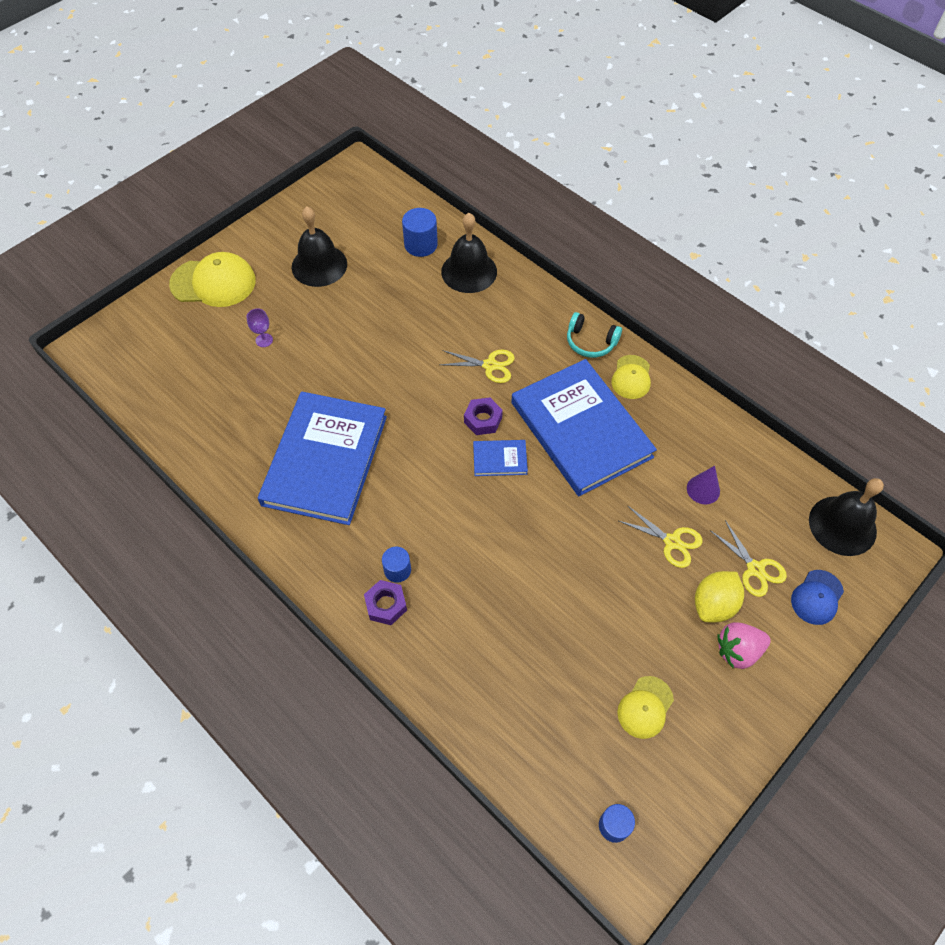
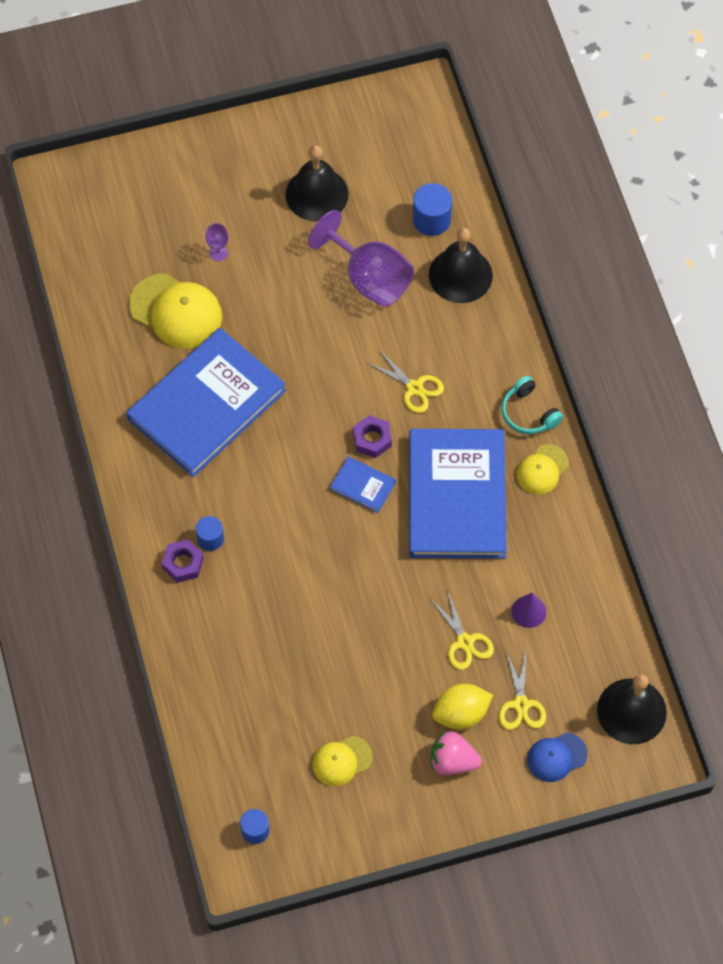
camera: 30 degrees right, 5 degrees up
yellow cap [169,252,256,307] -> yellow cap moved to [129,273,222,349]
none -> purple goblet [308,210,414,307]

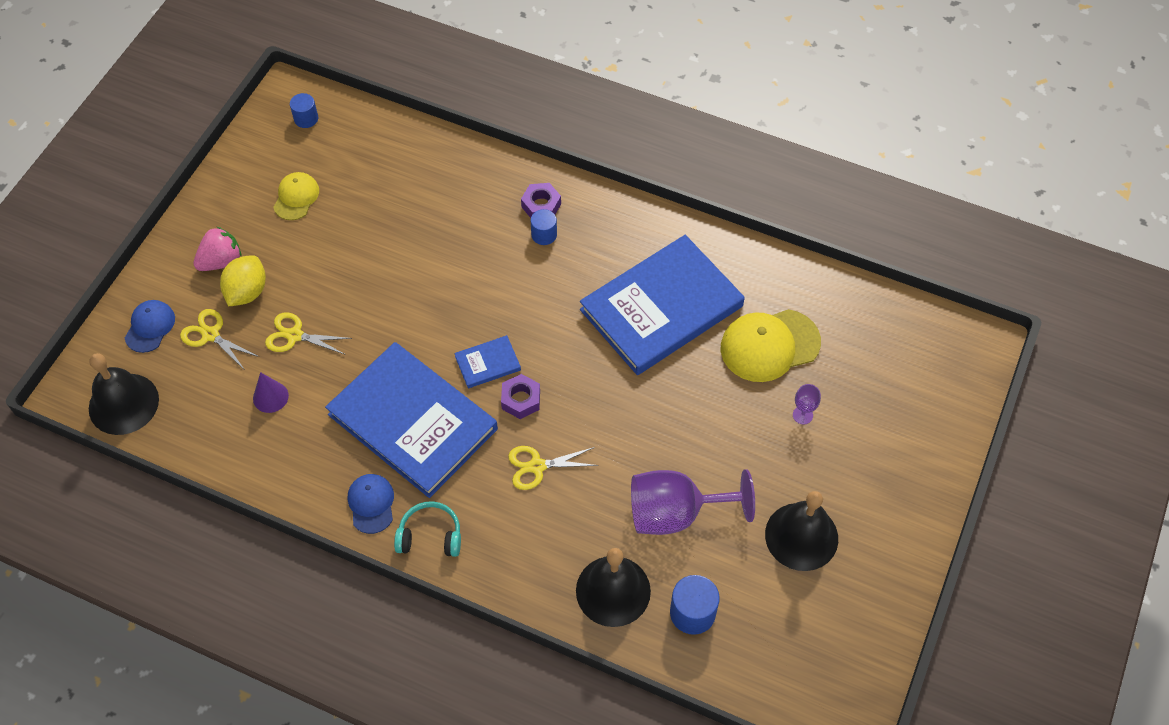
camera: 130 degrees right, 5 degrees down
blue book [126,328,286,477] -> blue book turned 60 degrees clockwise [580,235,745,375]
yellow cap [516,444,569,495] -> blue cap [348,474,394,534]

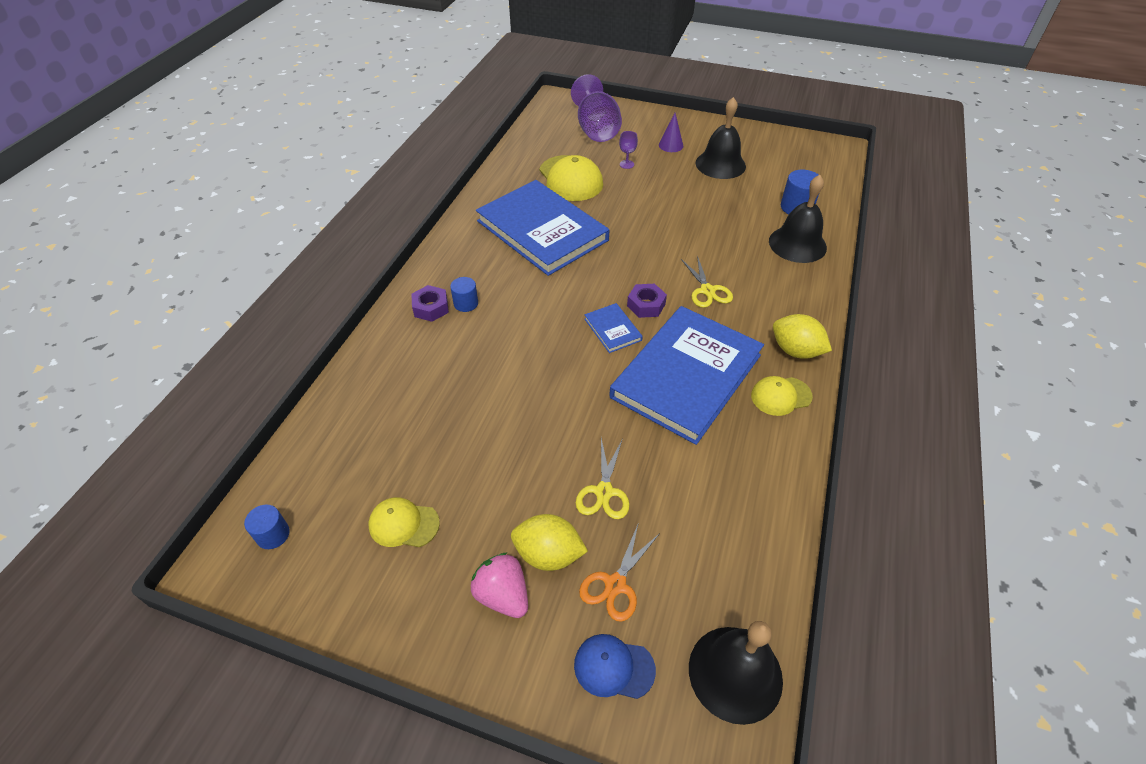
camera: 95 degrees left, 10 degrees down
yellow scissors [180,309,259,370] -> orange scissors [579,522,660,621]
purple cone [253,372,289,413] -> purple cone moved to [659,113,683,152]
blue cap [348,474,394,534] -> yellow cap [751,376,813,416]
turquoise headphones [394,501,461,557] -> yellow lemon [773,314,832,359]
purple goblet [631,469,755,535] -> purple goblet moved to [571,74,622,142]

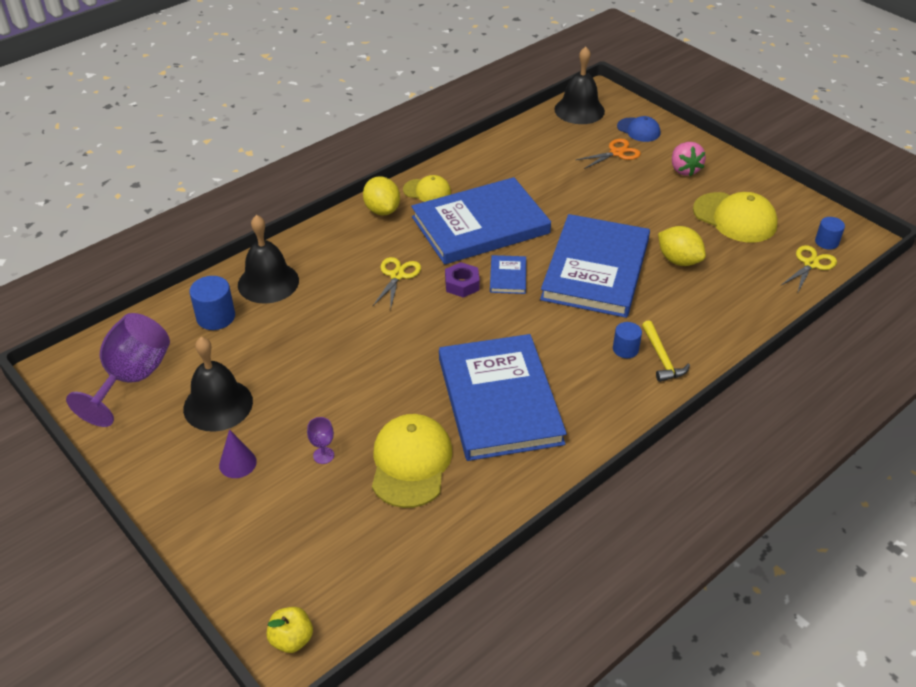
camera: 150 degrees left, 5 degrees down
yellow cap [368,497,440,547] -> yellow cap [693,192,778,243], size x1.71
purple nut [411,285,449,322] -> yellow hammer [642,320,690,382]
yellow lemon [511,514,588,571] -> yellow lemon moved to [658,226,706,266]
purple goblet [571,74,622,142] -> purple goblet moved to [66,313,170,427]
yellow scissors [576,438,630,519] -> yellow scissors moved to [781,245,837,294]
none -> yellow apple [266,607,313,653]
none -> blue book [540,214,650,318]

